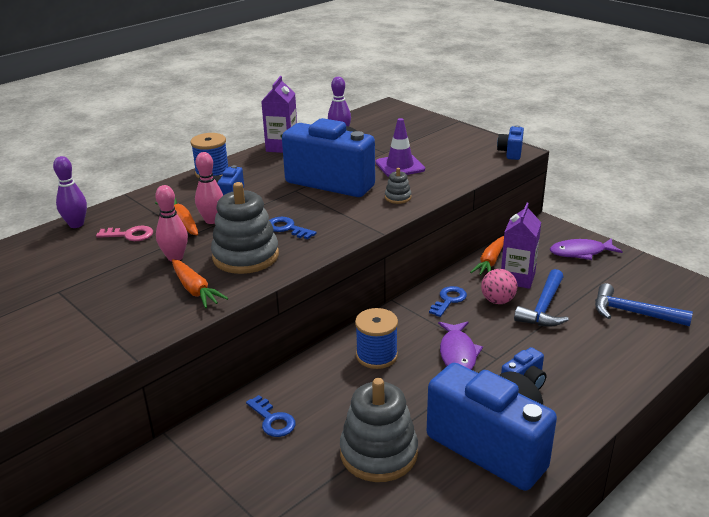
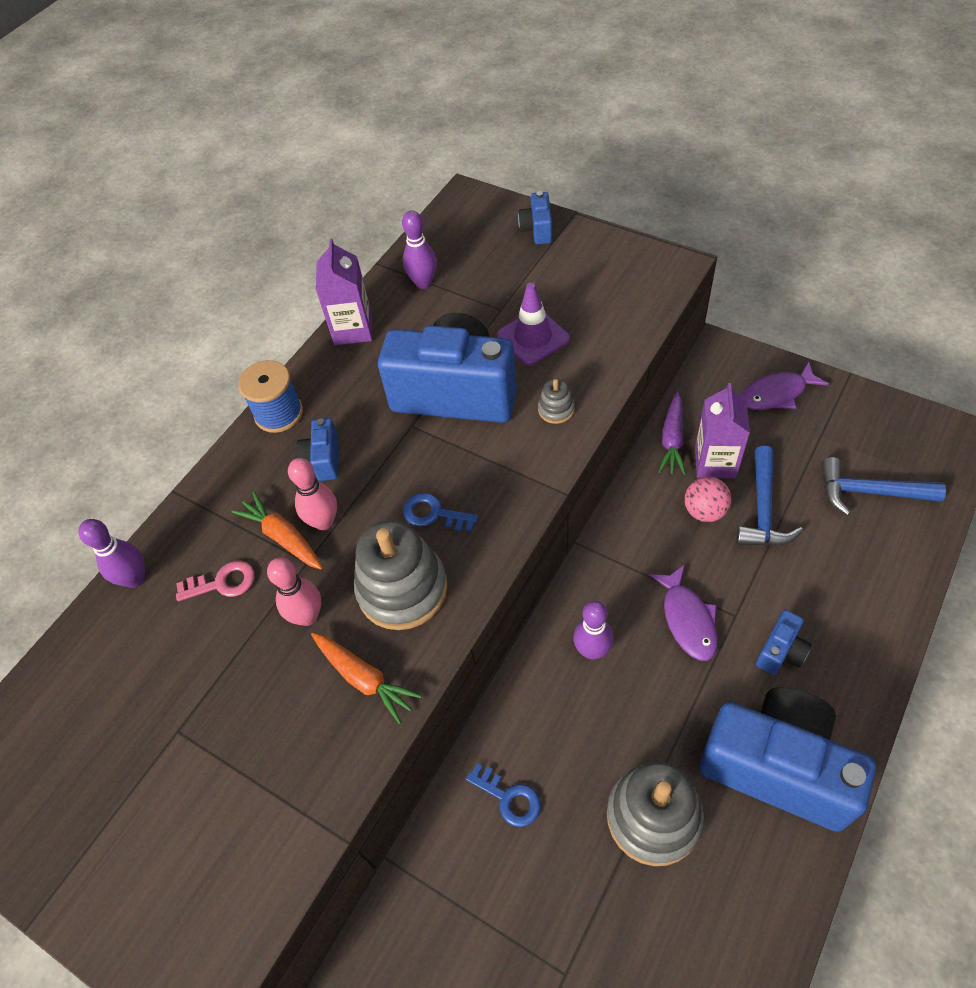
camera: 10 degrees left, 25 degrees up
blue spool [355,308,398,369] -> purple bowling pin [573,601,614,659]
blue key [429,286,467,317] -> none
orange carrot [470,236,504,275] -> purple carrot [659,392,686,475]
blue camera [497,125,524,160] -> blue camera moved to [518,191,552,245]

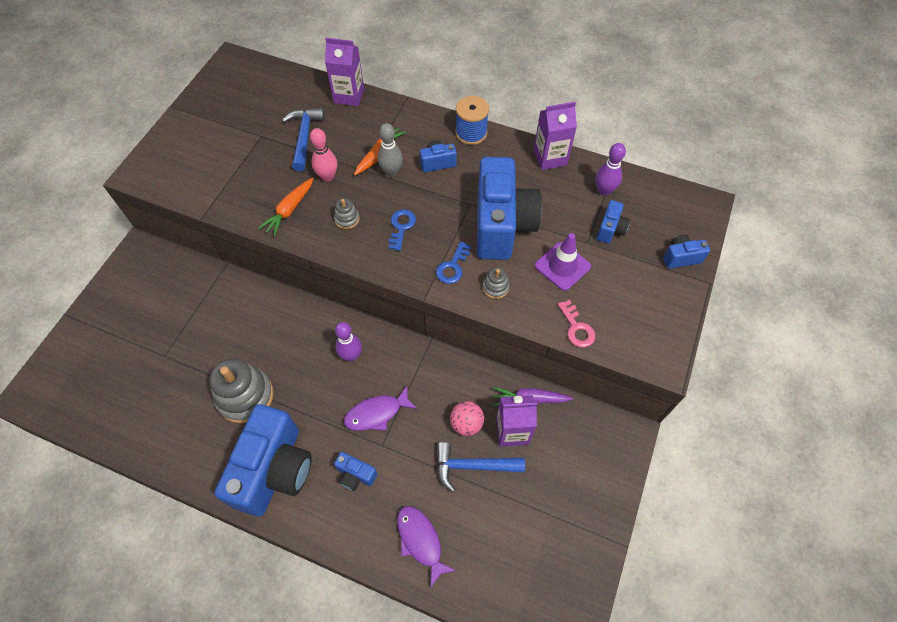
camera: 75 degrees right, 5 degrees up
purple bowling pin [78,519,145,588] -> purple carton [325,38,364,106]
pink key [176,561,255,601] -> pink key moved to [558,300,596,347]
pink bowling pin [288,458,337,530] -> grey bowling pin [378,123,403,177]
grey stacking toy [354,520,448,630] -> grey stacking toy [334,198,360,229], size x0.45
blue key [466,763,541,827] -> blue key moved to [436,241,471,284]
purple fish [741,362,829,410] -> purple fish moved to [397,506,457,588]
blue hammer [821,457,946,516] -> blue hammer moved to [282,108,325,171]
none -> blue camera [597,200,630,243]

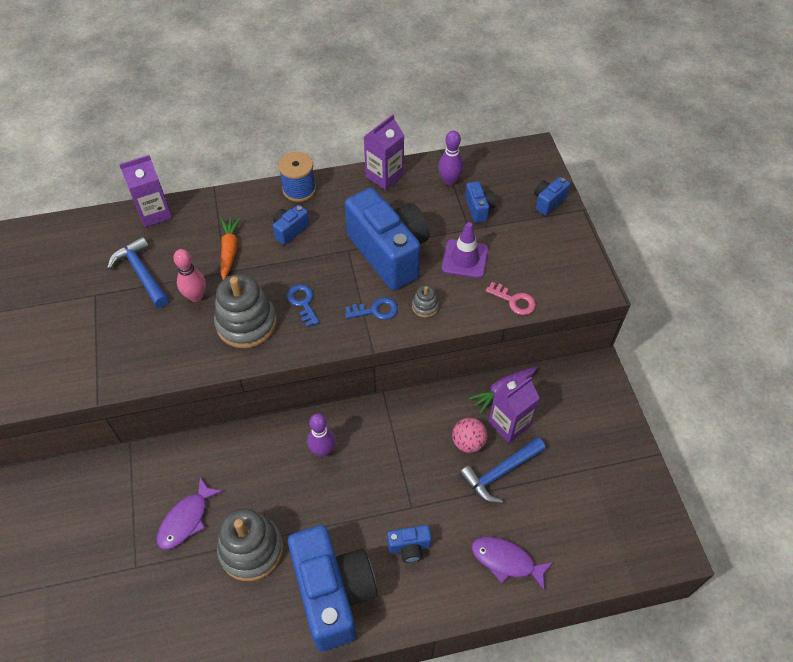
camera: 35 degrees left, 5 degrees down
orange carrot [259,178,313,236] -> none
grey stacking toy [334,198,360,229] -> grey stacking toy [214,274,276,348], size x2.22
purple fish [344,386,417,431] -> purple fish moved to [156,477,223,550]
grey bowling pin [378,123,403,177] -> none
blue key [436,241,471,284] -> blue key turned 90 degrees counterclockwise [345,297,398,320]

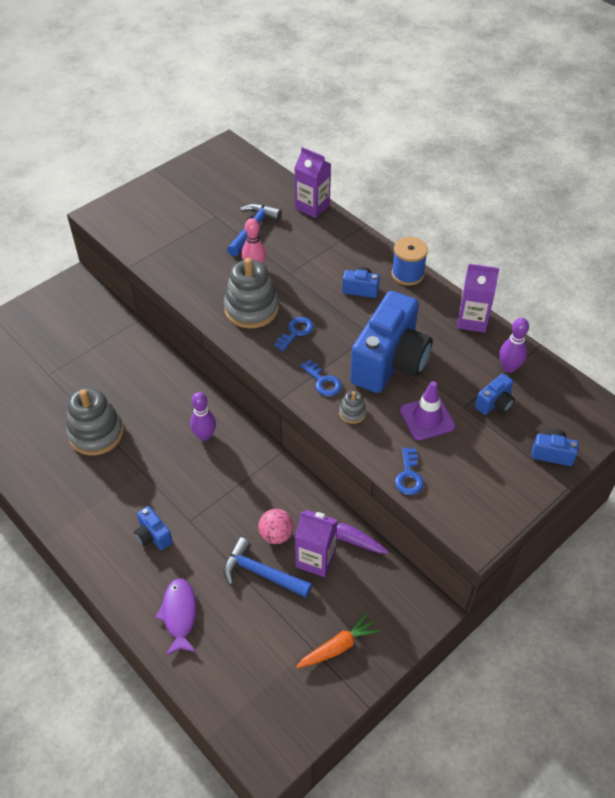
camera: 60 degrees right, 5 degrees down
purple fish [156,477,223,550] -> none
orange carrot [220,217,241,279] -> orange carrot moved to [296,613,380,668]
blue camera [288,525,377,651] -> none
pink key [486,282,536,315] -> blue key [395,447,424,495]

